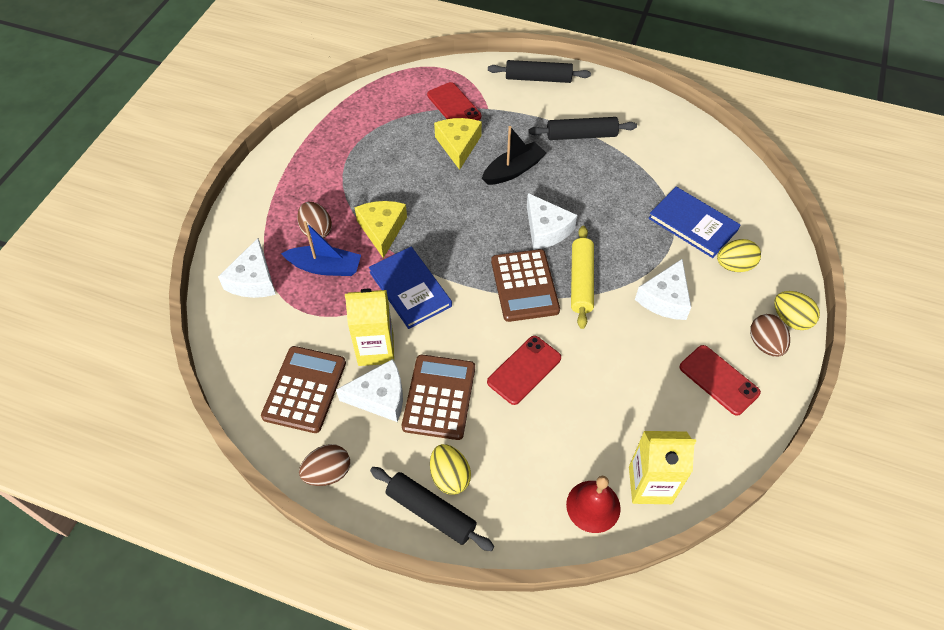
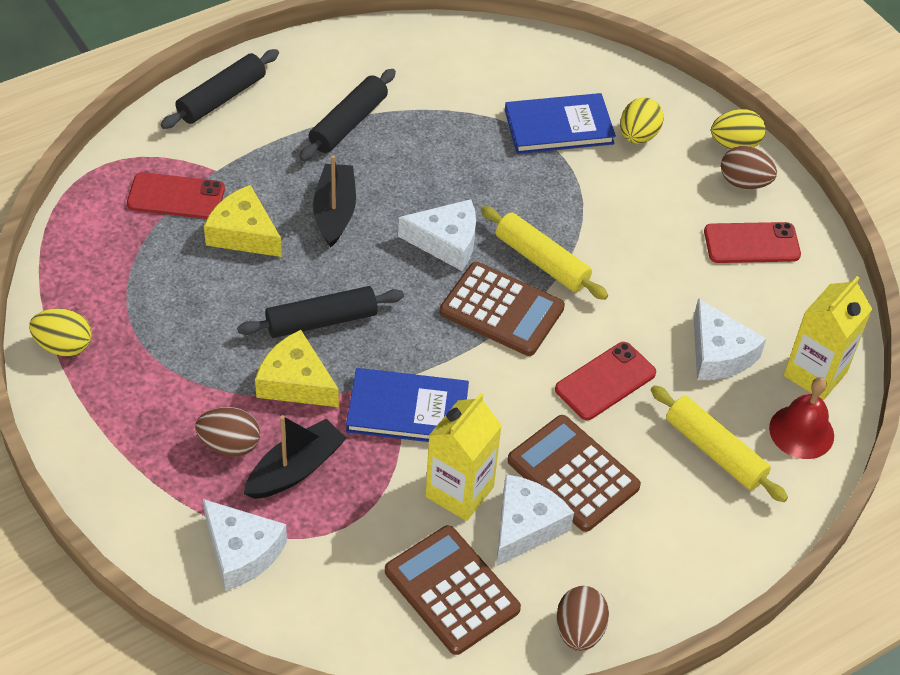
camera: 55 degrees left, 5 degrees down
blue boat [281,221,361,276] -> black boat [244,415,347,499]
black rolling pin [370,467,494,551] -> black rolling pin moved to [237,286,404,338]
yellow egg [430,444,471,495] -> yellow egg moved to [29,308,92,356]
red phone [487,336,561,405] -> red phone turned 60 degrees clockwise [555,342,656,420]
white cheese [635,259,691,320] -> white cheese moved to [694,298,766,380]
none -> yellow rolling pin [651,385,788,502]

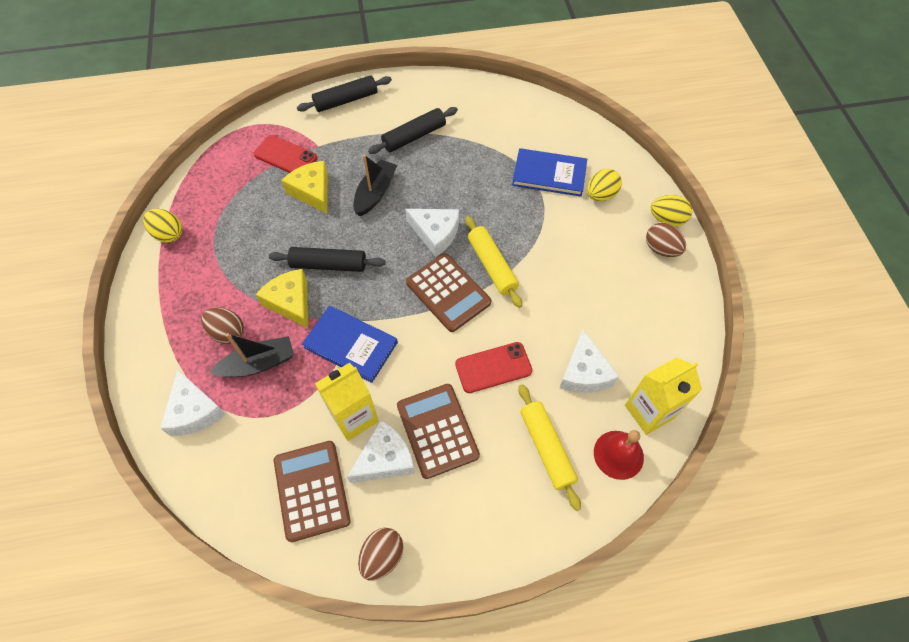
camera: 25 degrees right, 10 degrees up
red phone [704,222,801,263] -> none

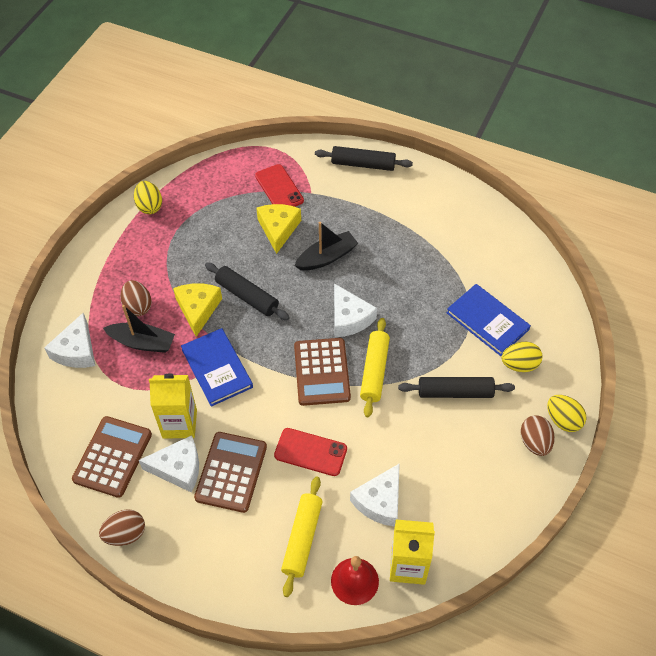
camera: 35 degrees right, 5 degrees down
black rolling pin [368,107,458,154] -> black rolling pin moved to [398,377,515,398]

